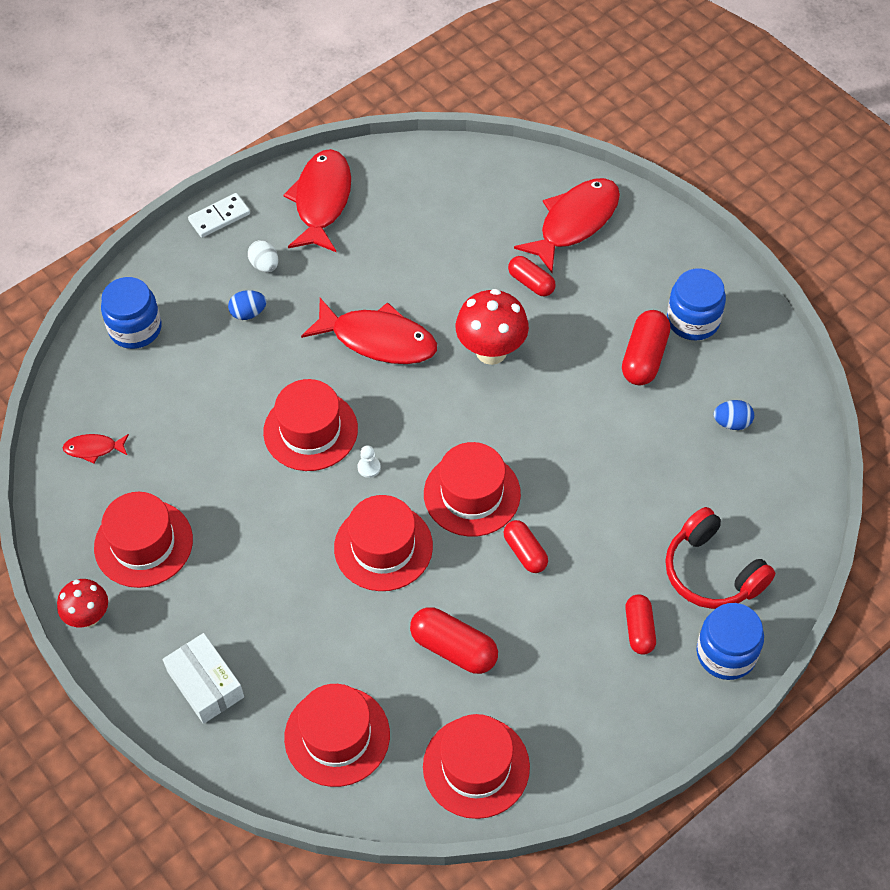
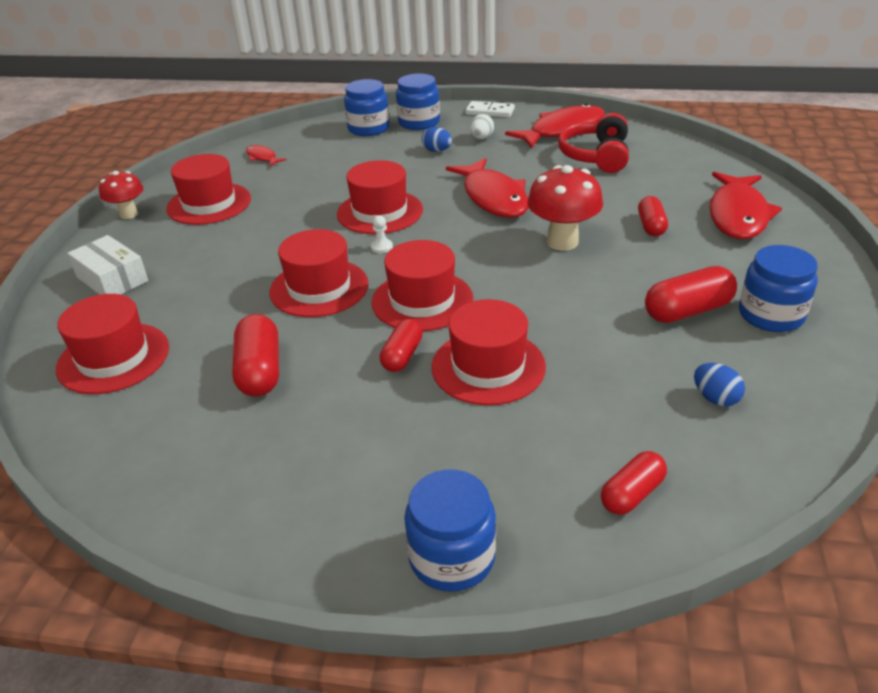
camera: 50 degrees right, 20 degrees down
white box [163,633,244,724] -> white box turned 60 degrees counterclockwise [67,235,148,294]
red hat [423,714,530,819] -> red hat moved to [432,299,546,405]
red fish [514,178,620,273] -> red fish turned 105 degrees clockwise [709,172,782,239]
red capsule [625,595,656,655] -> red capsule moved to [601,451,667,515]
red headphones [665,507,775,609] -> red headphones moved to [558,113,629,173]
none -> blue jar [396,74,440,130]

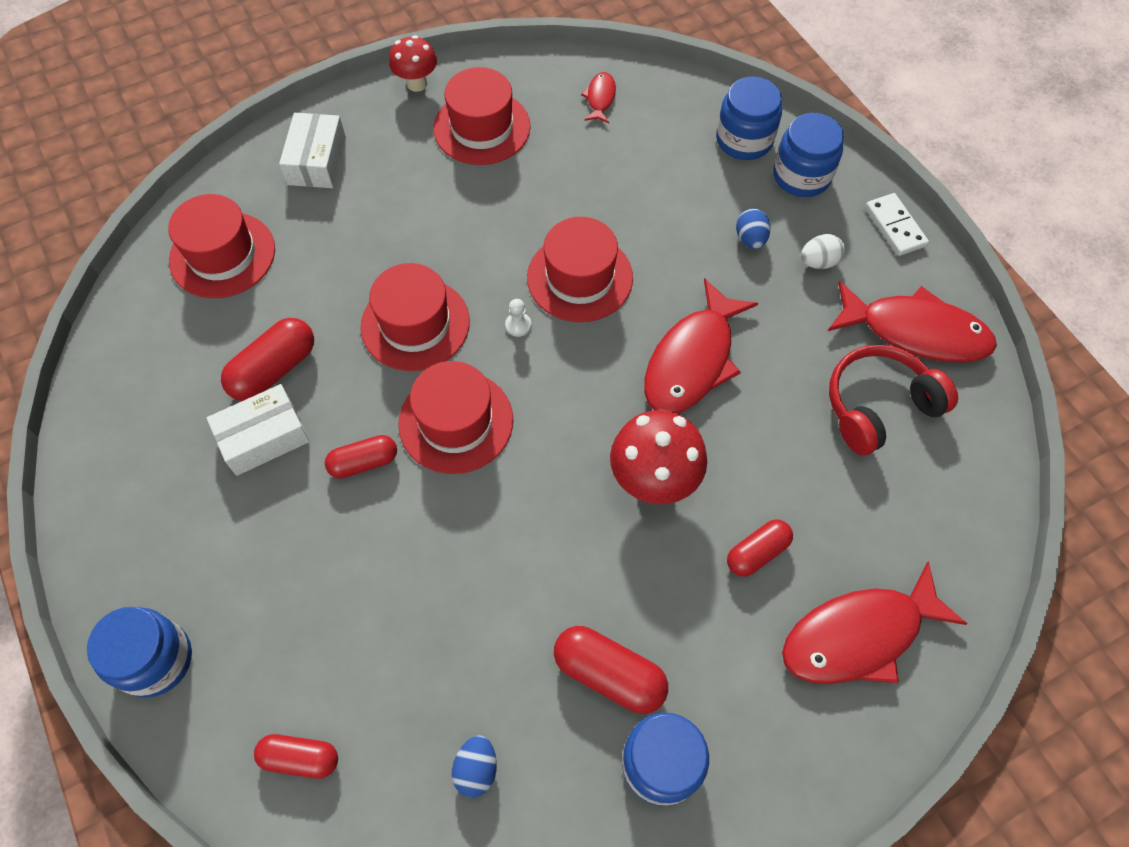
camera: 50 degrees right, 25 degrees up
red hat [432,299,546,405] -> none
none -> white box [207,384,310,476]

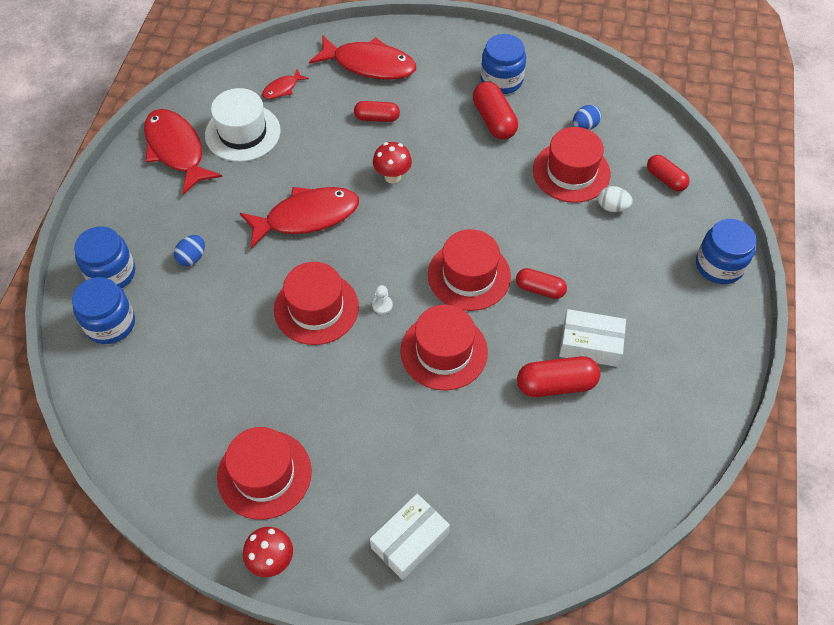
camera: 140 degrees left, 5 degrees down
red hat [168,194,275,298] -> red hat moved to [533,127,611,203]
red fish [581,72,616,123] -> red fish moved to [262,69,309,99]
red mushroom [610,410,707,504] -> red mushroom [373,142,412,183], size x0.63
white egg [801,234,845,269] -> white egg moved to [598,186,633,212]
red headphones [829,345,958,456] -> white hat [205,88,281,162]
white domino [865,193,929,256] -> none

